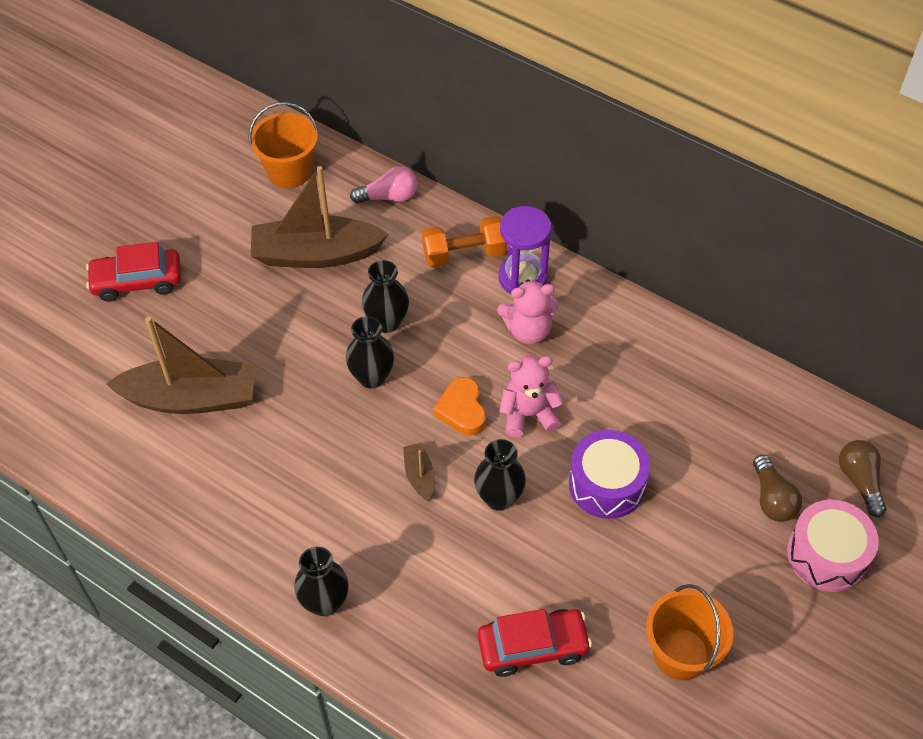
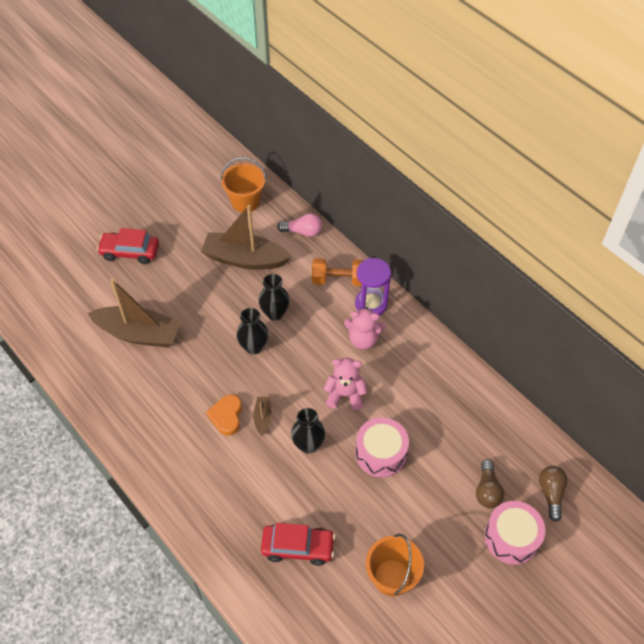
camera: 15 degrees right, 0 degrees up
black vase [294,547,349,616] -> none
orange heart [433,377,486,435] -> orange heart moved to [206,394,242,436]
purple drum [569,430,650,519] -> pink drum [355,417,409,477]

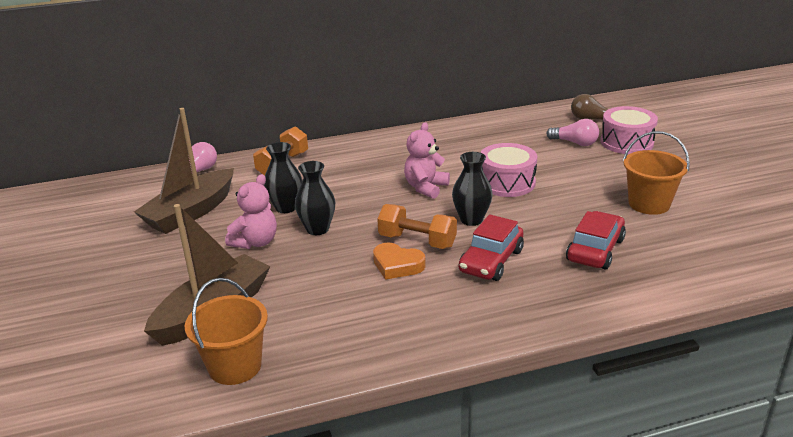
camera: 65 degrees left, 25 degrees down
red car [97,228,159,264] -> red car moved to [459,214,524,281]
orange bucket [220,157,266,213] -> orange bucket moved to [185,278,268,385]
brown boat [253,397,272,435] -> orange dumbbell [377,204,457,249]
pink teddy bear [344,307,386,349] -> pink teddy bear moved to [225,174,277,249]
purple hourglass [355,258,391,316] -> none
brown light bulb [476,459,504,508] -> pink light bulb [546,119,599,146]

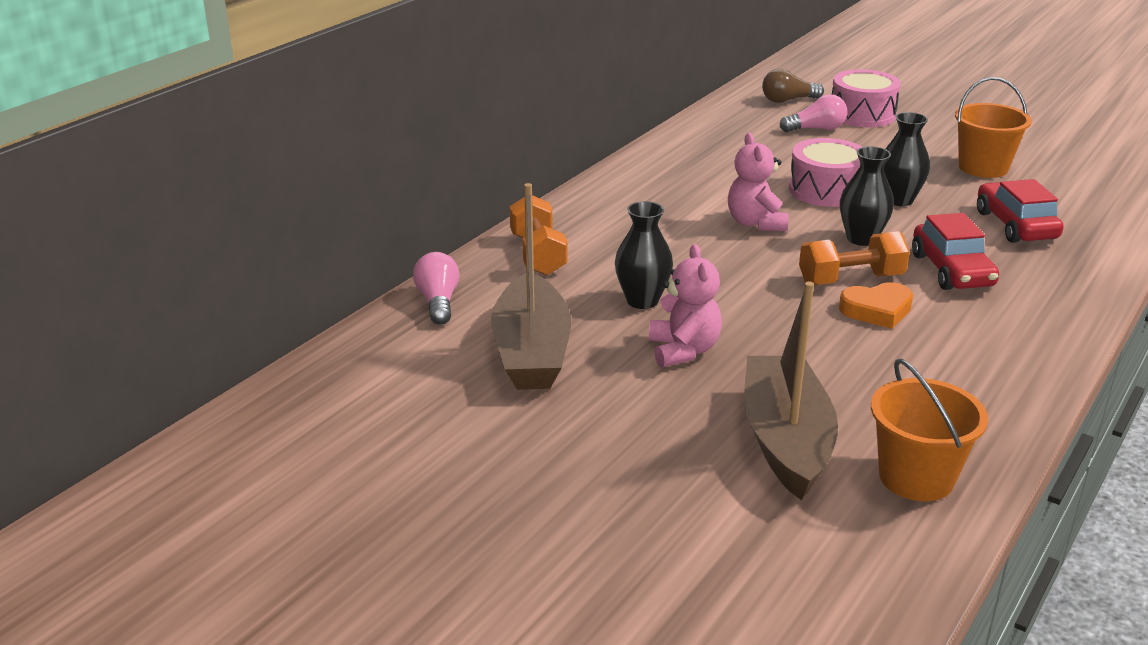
camera: 40 degrees left, 0 degrees up
black vase [295,161,335,235] -> black vase moved to [884,112,930,206]

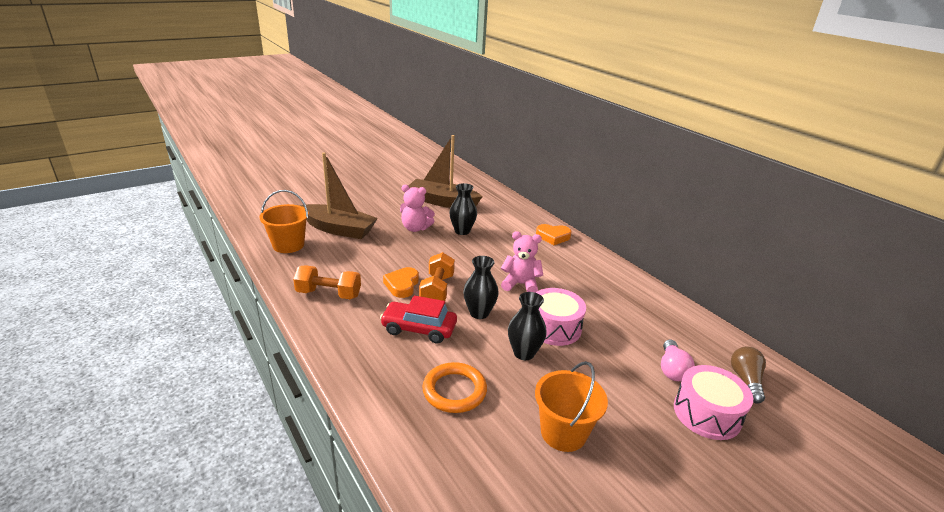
camera: 110 degrees right, 0 degrees up
pink light bulb [413,252,460,325] -> none
orange dumbbell [509,195,568,276] -> orange dumbbell moved to [293,266,361,299]
red car [977,179,1064,243] -> orange ring [422,362,487,413]
none -> orange heart [536,224,572,245]

